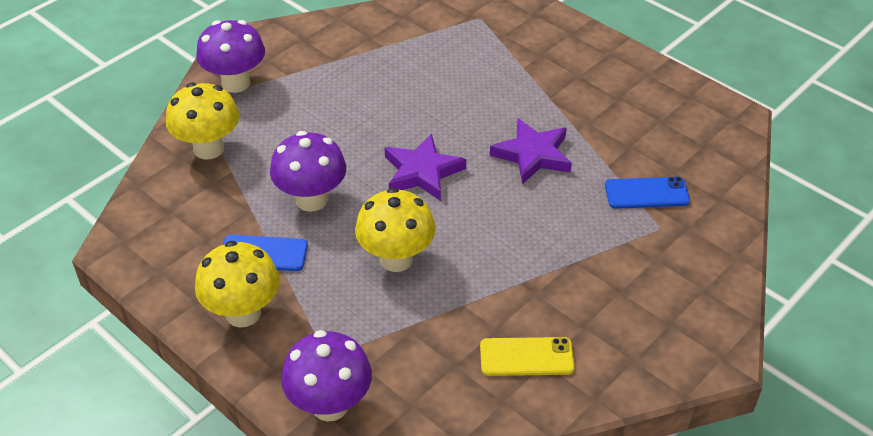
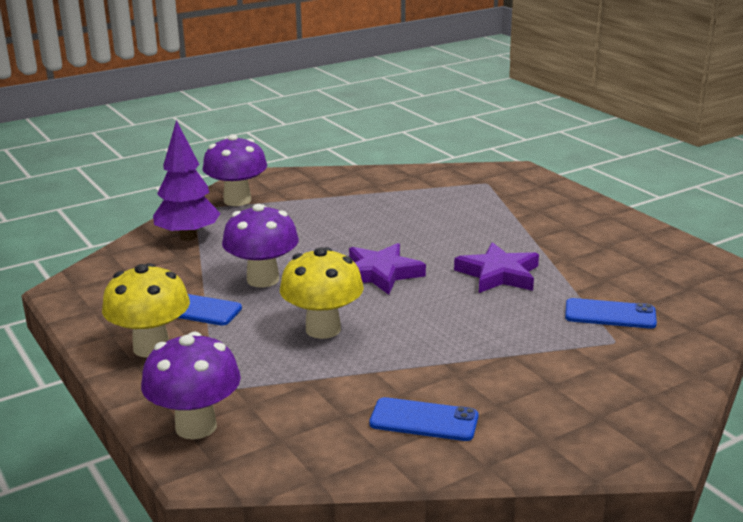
camera: 15 degrees right, 20 degrees down
yellow mushroom [166,83,239,159] -> purple tree [153,120,220,241]
yellow phone [480,337,575,376] -> blue phone [369,397,479,441]

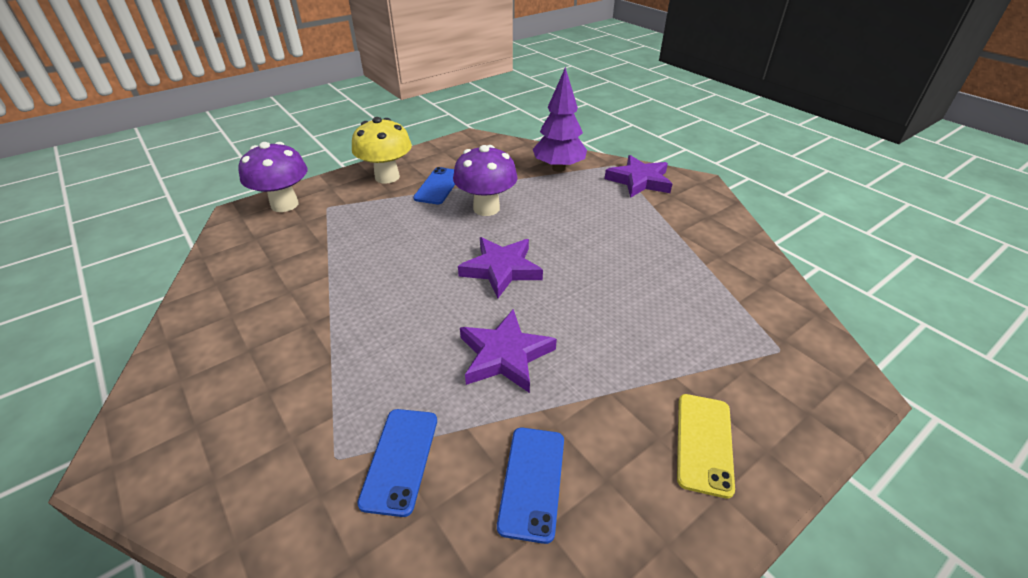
camera: 85 degrees right, 15 degrees up
purple mushroom [202,134,267,206] -> purple star [605,155,672,198]
yellow mushroom [280,247,364,339] -> none
blue phone [369,397,479,441] -> blue phone moved to [497,428,564,544]
none -> yellow phone [677,394,735,499]

